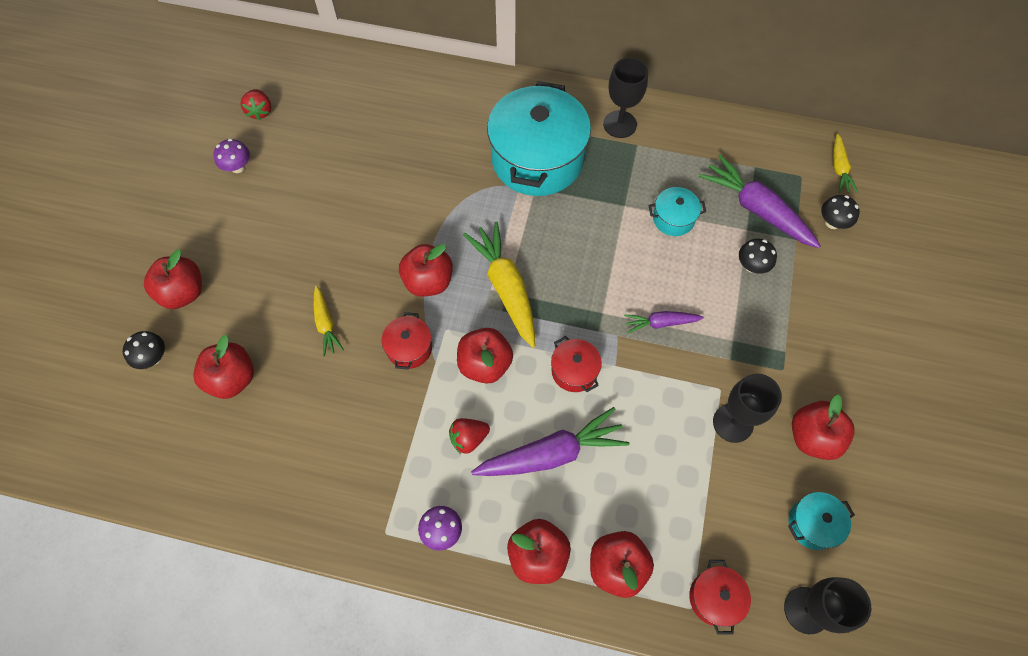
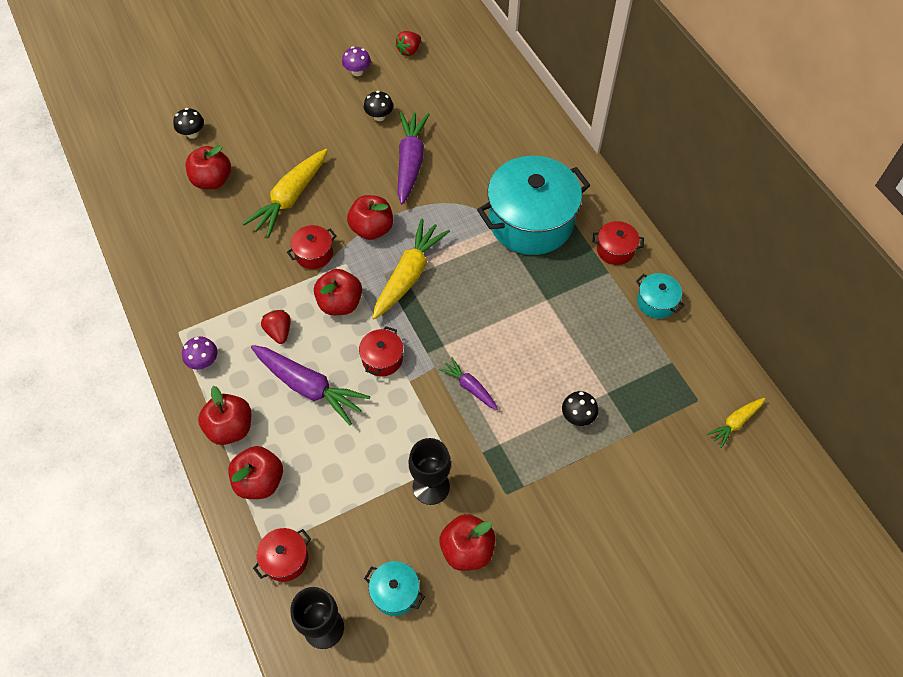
camera: 50 degrees right, 5 degrees down
red apple [144,249,202,309] -> none
yellow carrot [313,285,344,357] -> yellow carrot [243,149,328,238], size x1.85
red strawberry [449,418,490,454] -> red strawberry turned 45 degrees clockwise [261,310,291,344]
black goblet [603,57,648,138] -> red pot [593,221,644,265]
turquoise pot [648,187,706,236] -> turquoise pot moved to [636,273,685,319]
purple carrot [699,155,821,248] -> purple carrot moved to [398,112,430,204]
black mushroom [821,195,860,229] -> black mushroom moved to [364,91,393,121]

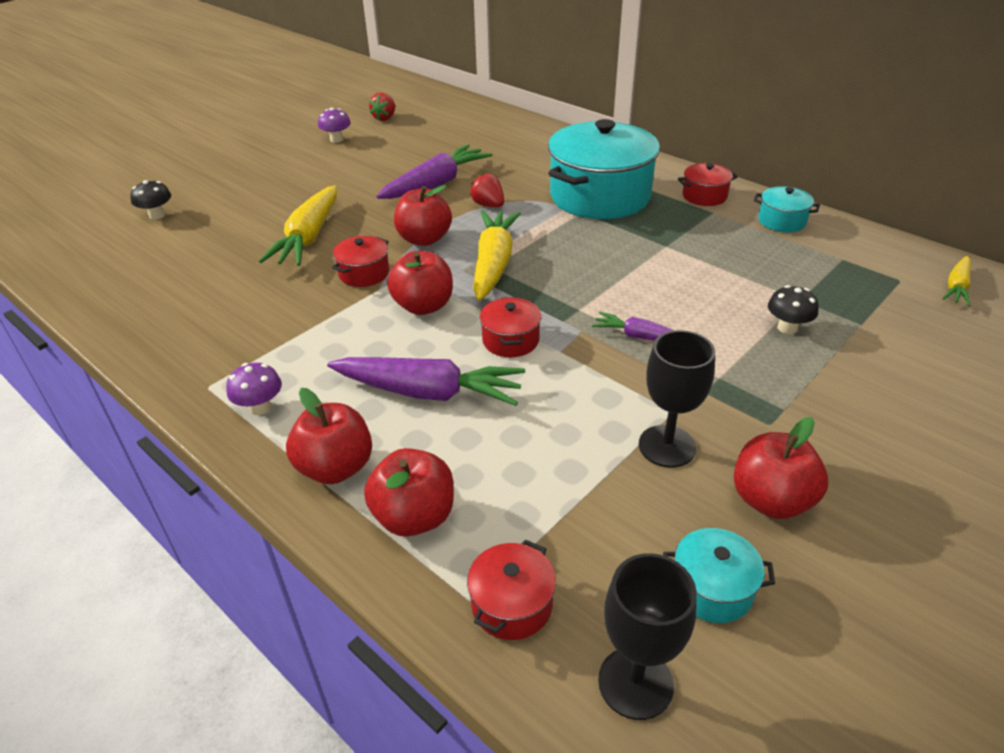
camera: 20 degrees left, 20 degrees down
red apple [186,145,231,189] -> none
red strawberry [261,310,291,344] -> red strawberry moved to [470,173,504,207]
black mushroom [364,91,393,121] -> none
purple carrot [398,112,430,204] -> purple carrot turned 60 degrees clockwise [376,144,493,199]

